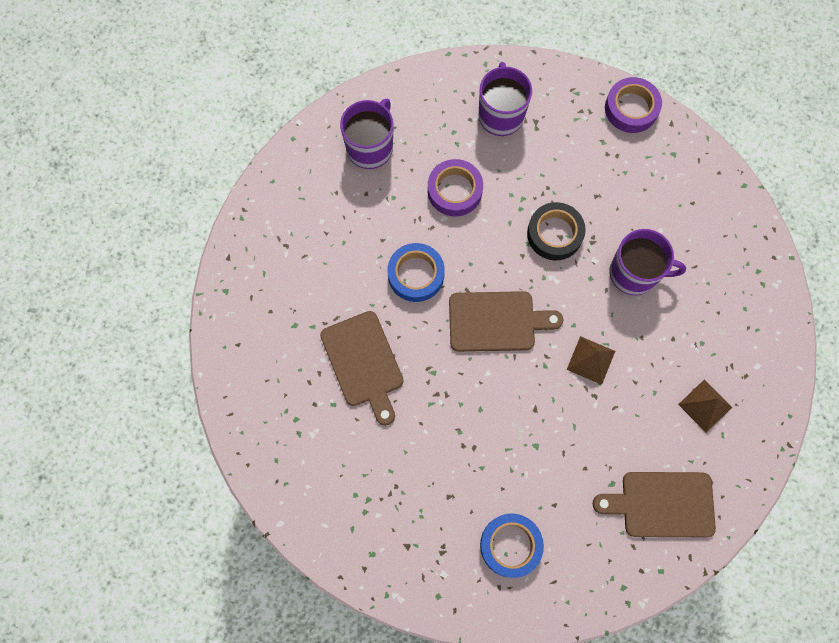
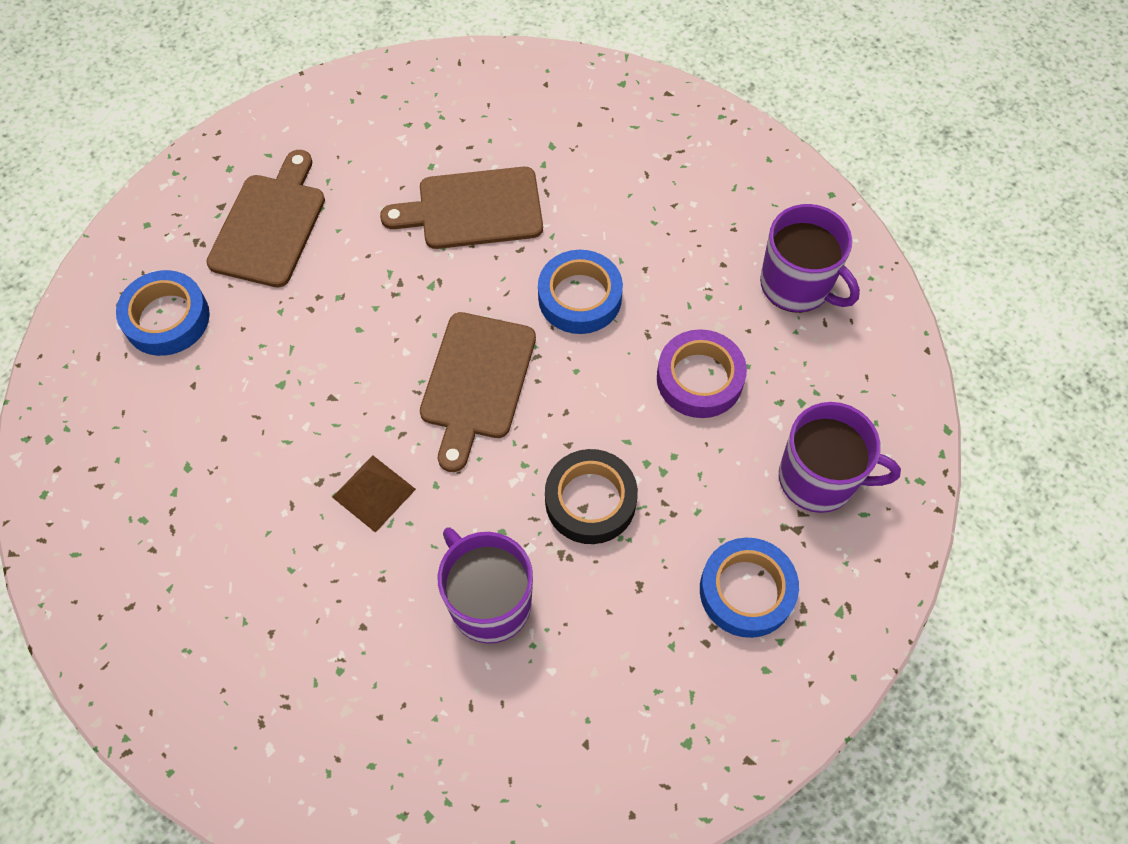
camera: 105 degrees right, 10 degrees down
brown cutting board [593,472,716,537] -> brown cutting board moved to [206,150,325,288]
purple tape [605,77,662,133] -> none
purple mug [610,229,686,295] -> purple mug turned 120 degrees clockwise [438,527,533,644]
brown pyramid [678,379,732,432] -> none
none -> blue tape [700,538,799,638]

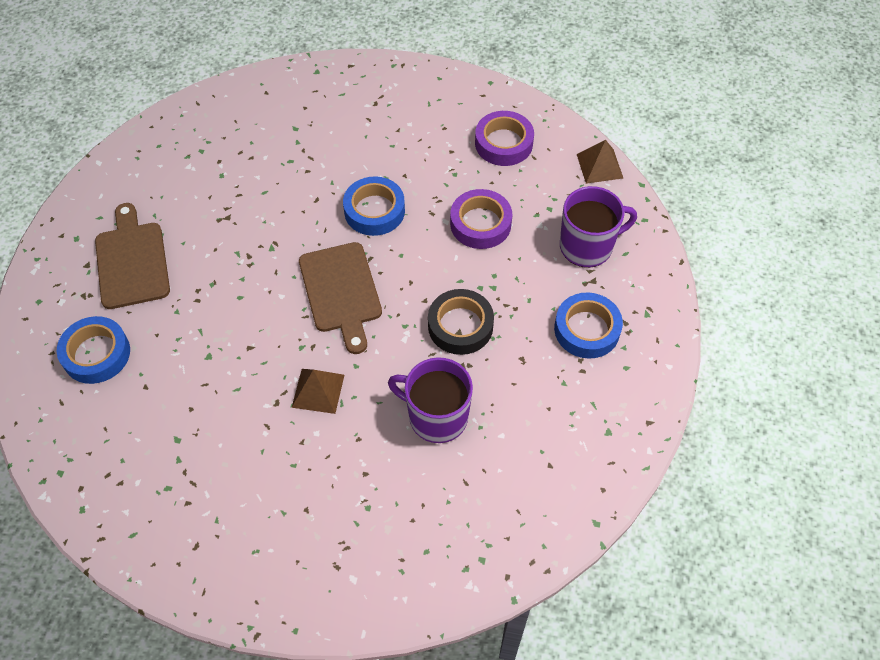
camera: 30 degrees left, 5 degrees down
brown cutting board [380,167,543,249] -> none
purple mug [760,204,860,313] -> purple tape [475,111,534,166]
none -> brown pyramid [577,140,623,184]

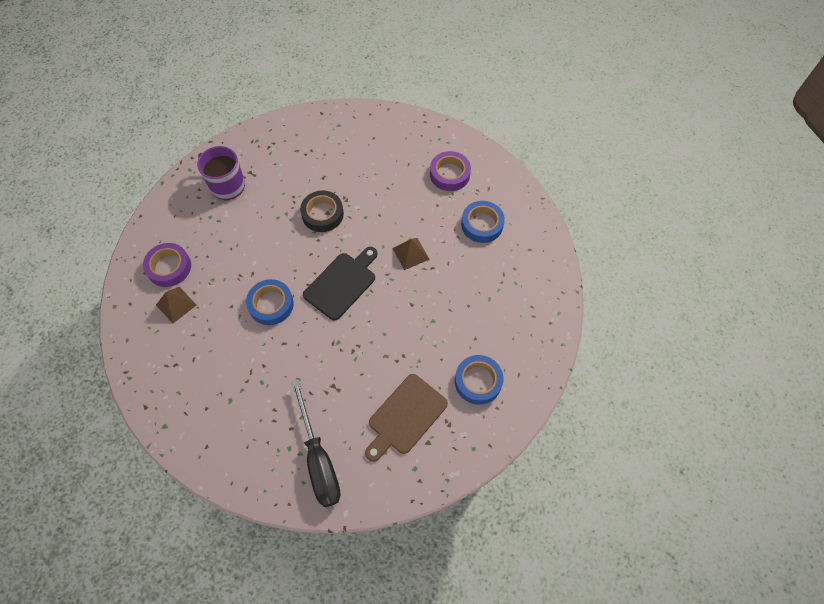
camera: 125 degrees left, 5 degrees up
brown cutting board [299,242,382,354] -> black cutting board [303,247,378,321]
purple mug [388,357,473,443] -> none
purple tape [450,189,512,249] -> purple tape moved to [430,151,471,191]
blue tape [554,292,623,359] -> blue tape moved to [461,201,505,243]
brown pyramid [577,140,623,184] -> brown pyramid moved to [156,287,196,323]
none -> black screwdriver [291,380,341,507]

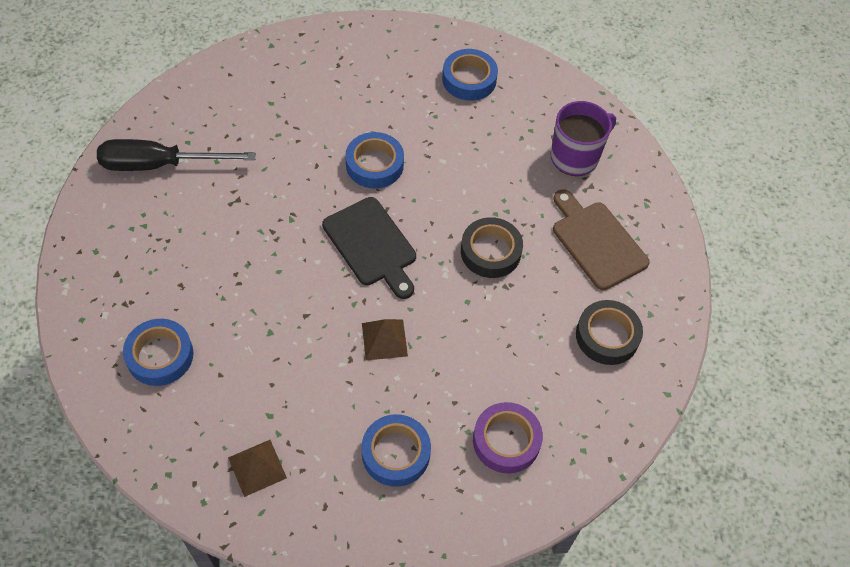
camera: 105 degrees right, 5 degrees down
purple tape [143,243,191,287] -> blue tape [442,49,498,101]
brown pyramid [156,287,196,323] -> brown pyramid moved to [228,440,287,497]
brown cutting board [365,374,448,462] -> brown cutting board moved to [553,189,650,290]
none -> black tape [576,300,643,365]

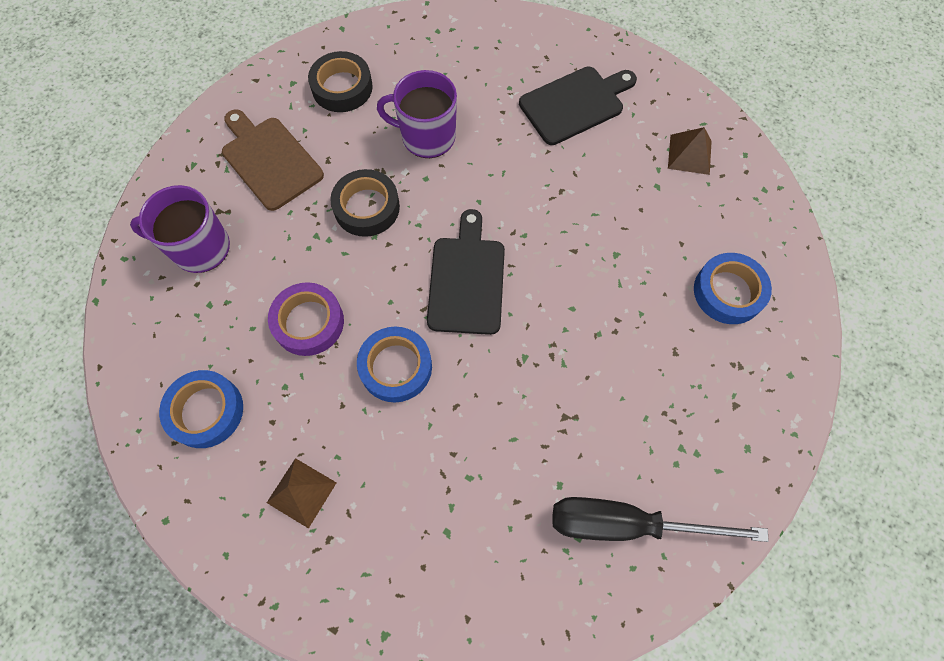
camera: 140 degrees left, 10 degrees up
black screwdriver [97,139,256,171] -> black screwdriver turned 150 degrees clockwise [552,497,769,542]
blue tape [361,414,431,487] -> black cutting board [519,66,637,145]
brown pyramid [362,319,408,360] -> brown pyramid moved to [267,458,337,529]
purple tape [473,402,543,473] -> purple tape moved to [268,282,344,356]
brown cutting board [553,189,650,290] -> brown cutting board turned 135 degrees clockwise [222,109,324,211]
none -> purple mug [377,70,457,158]

